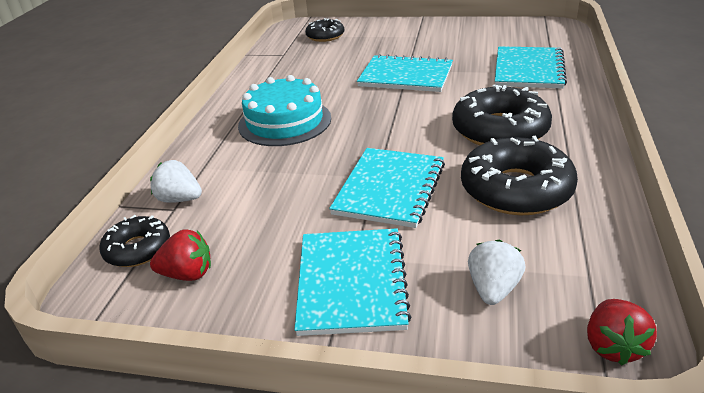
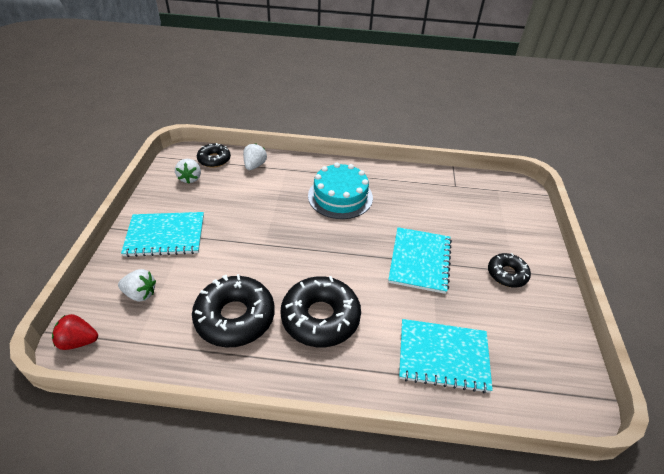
camera: 80 degrees right, 10 degrees up
red strawberry [150,229,211,281] -> white strawberry [175,159,201,184]
black donut [305,18,344,42] -> black donut moved to [488,253,531,288]
turquoise notebook [329,148,445,228] -> none

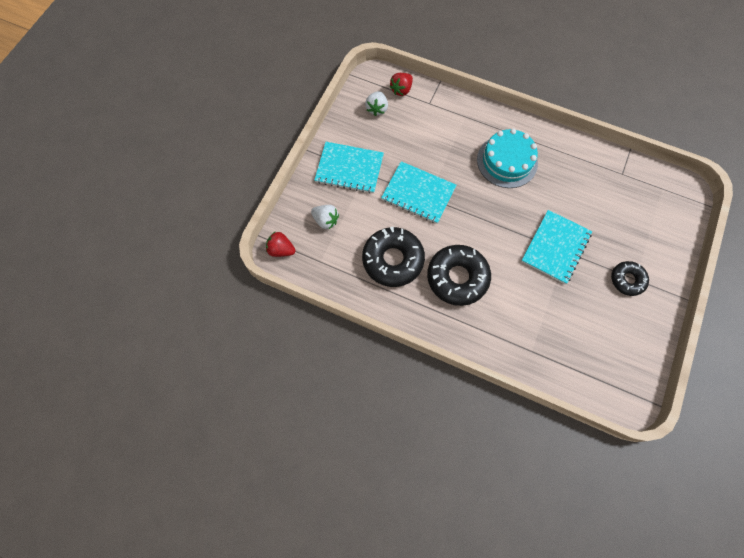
camera: 20 degrees right, 25 degrees up
black donut [197,143,231,168] -> red strawberry [390,73,413,96]
white strawberry [243,143,267,170] -> none
turquoise notebook [399,319,493,393] -> turquoise notebook moved to [381,161,457,224]

